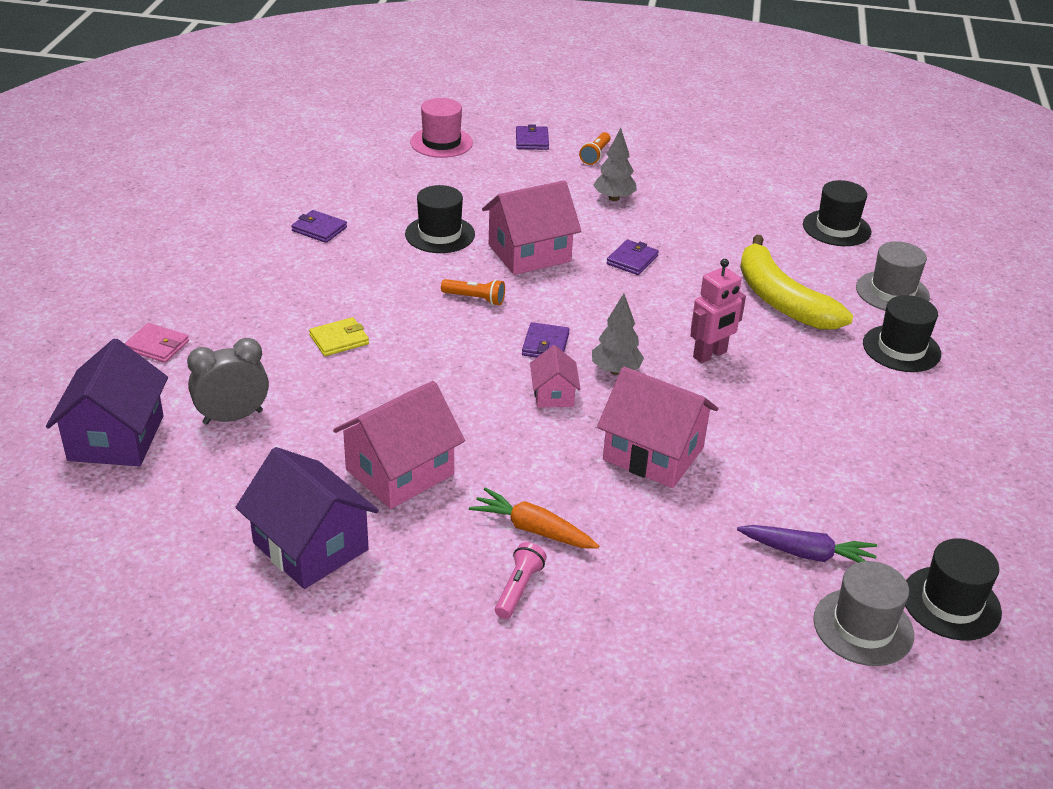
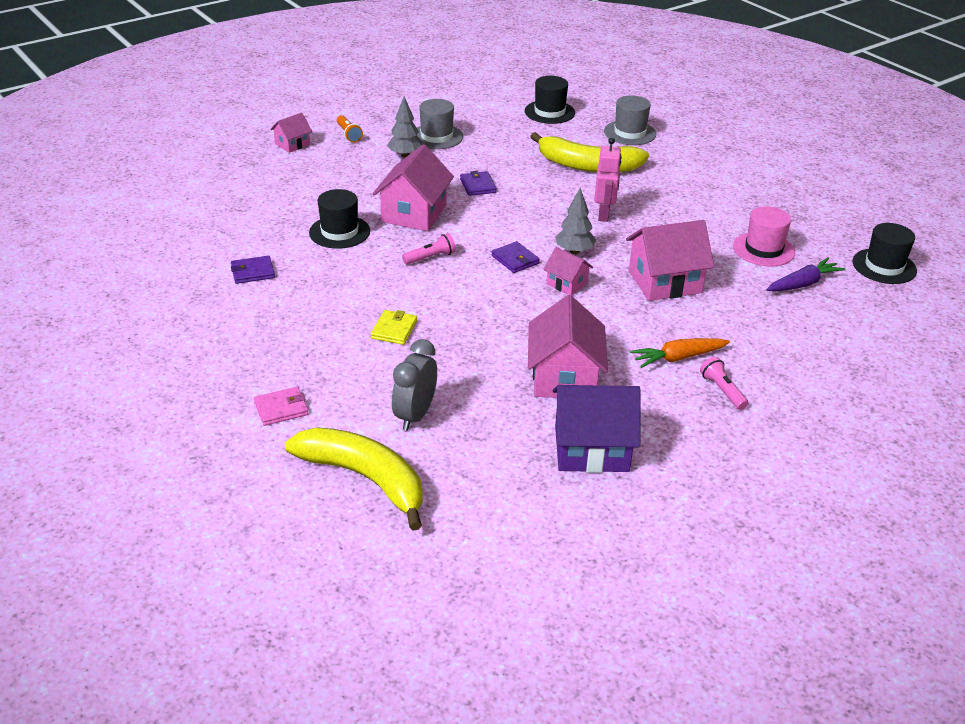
camera: 45 degrees left, 0 degrees up
purple house [46,338,168,466] -> yellow banana [285,427,423,530]
pink hat [410,98,473,158] -> pink hat moved to [733,206,795,266]
orange flashlight [441,279,505,305] -> pink flashlight [402,233,456,265]
purple wallet [516,124,549,150] -> pink house [270,112,312,153]
grey hat [813,561,914,666] -> grey hat moved to [417,99,463,149]
black hat [863,295,941,372] -> none

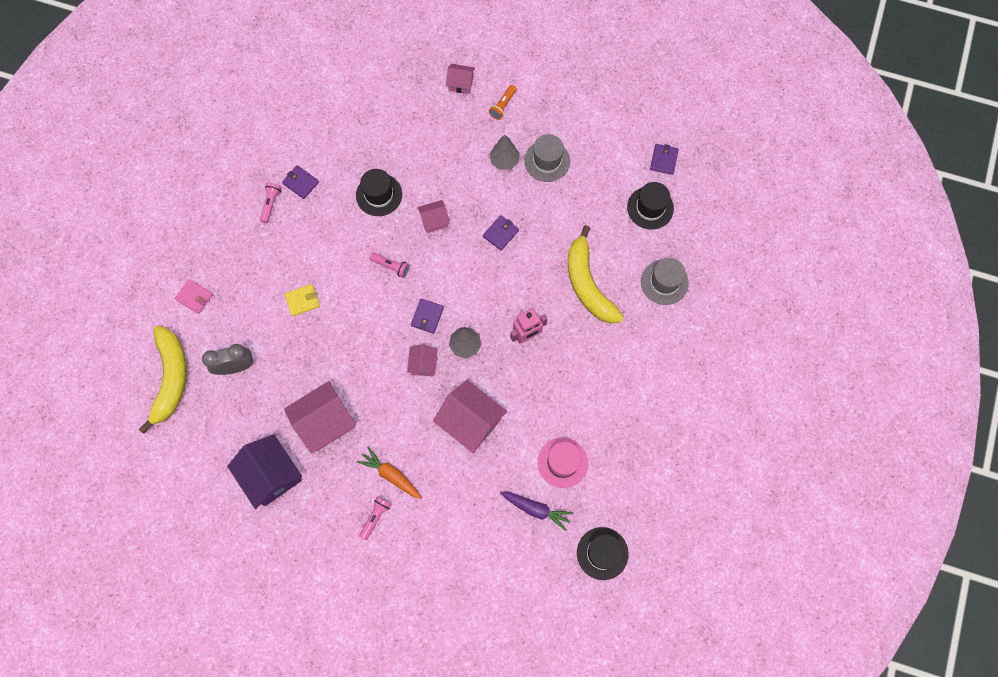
camera: 55 degrees right, 35 degrees up
pink house [372,144,454,231] -> pink house [418,200,450,233], size x0.53
none -> pink flashlight [260,183,281,223]
none -> purple wallet [650,144,679,175]

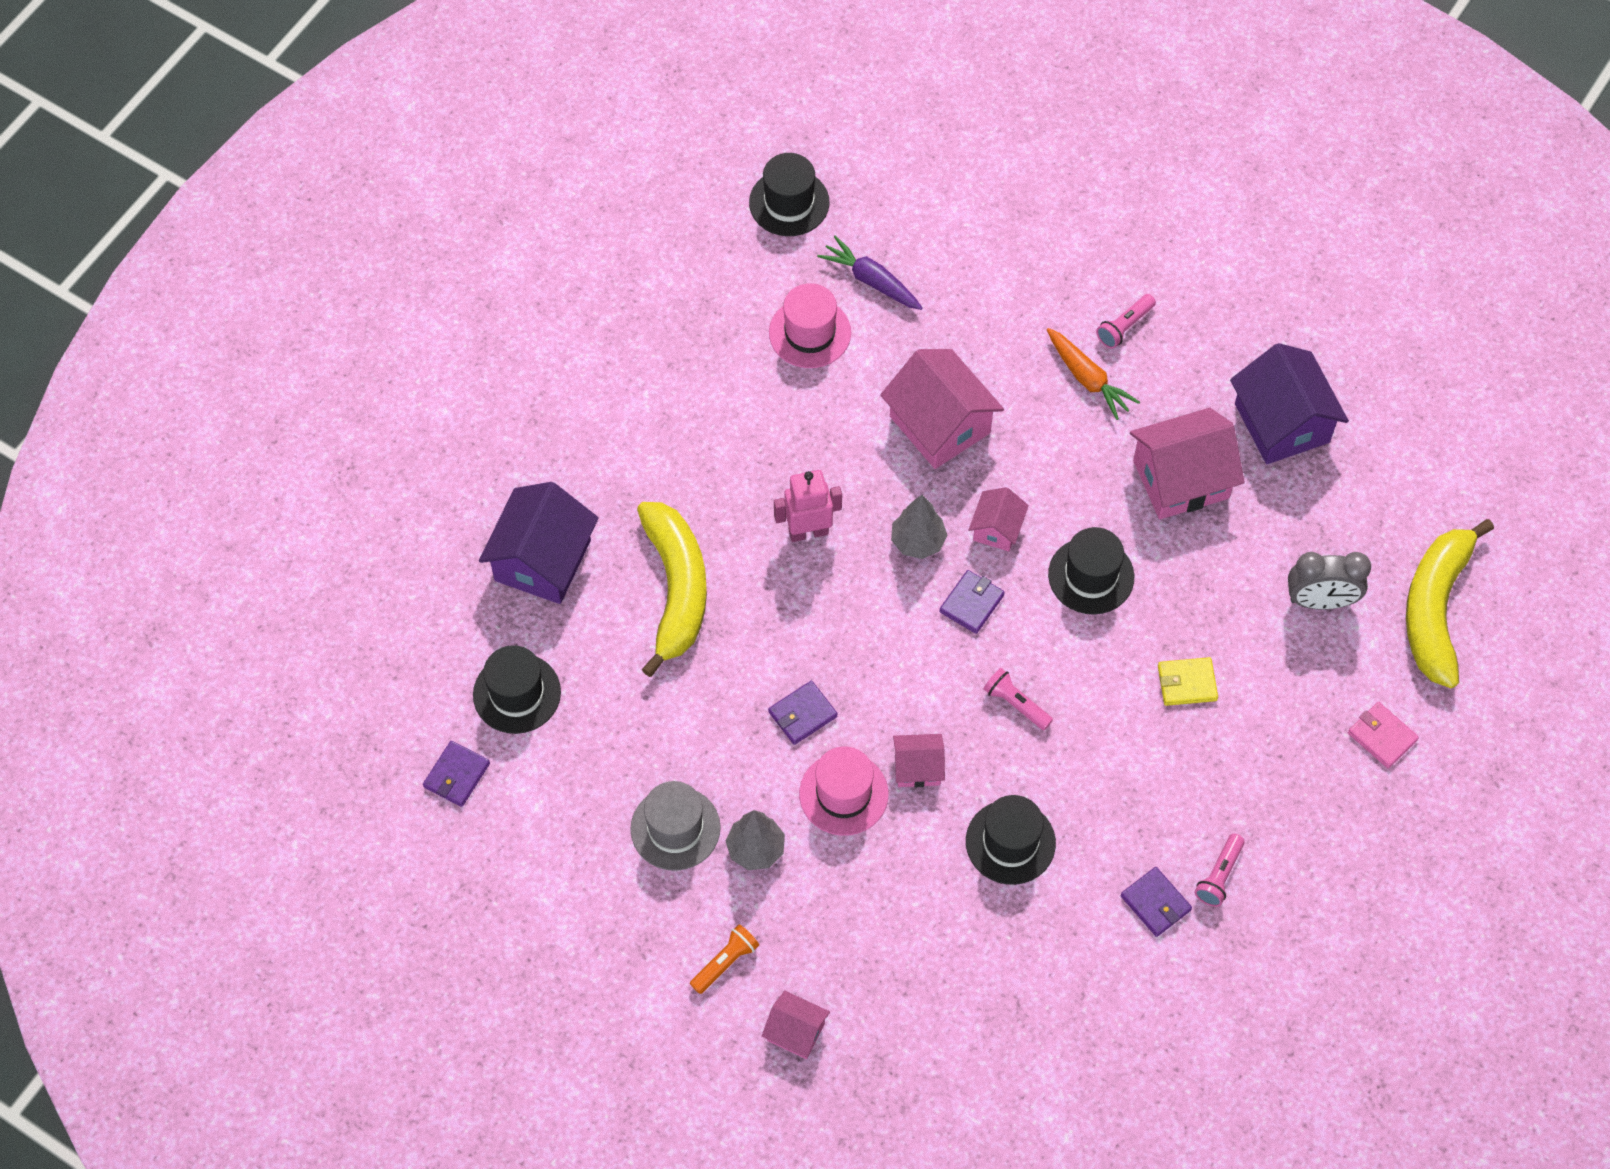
camera: 165 degrees left, 10 degrees down
grey hat [641,258,689,305] -> purple house [479,482,599,604]
none -> pink hat [799,746,889,836]
none -> black hat [1048,527,1134,615]

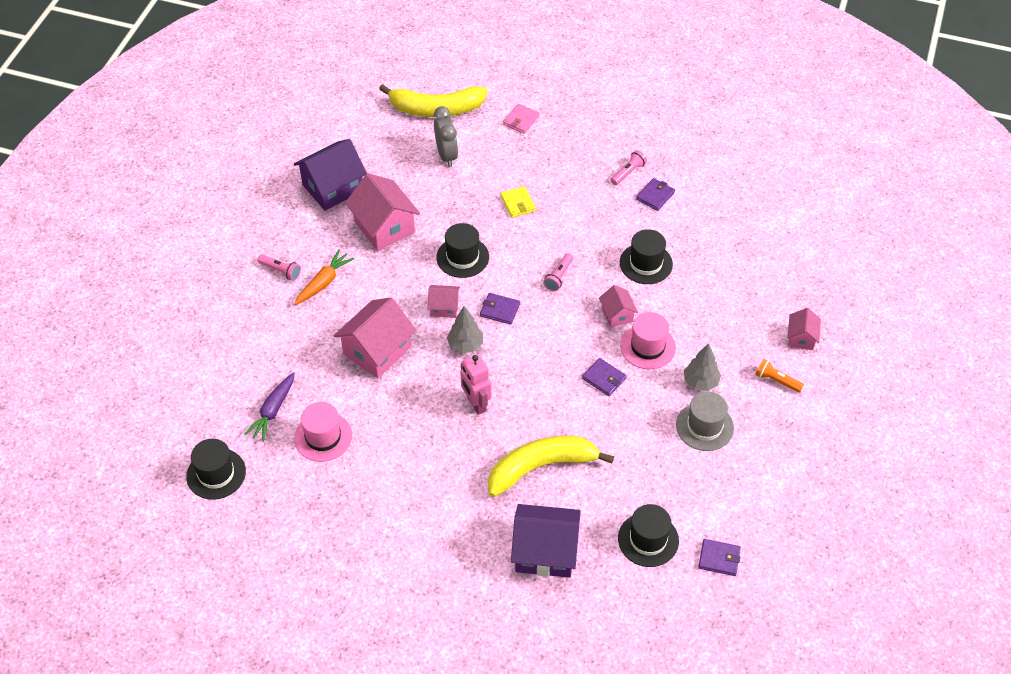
camera: 105 degrees left, 10 degrees down
pink flashlight [1195,834,1245,907] -> pink flashlight turned 60 degrees counterclockwise [611,150,647,185]

